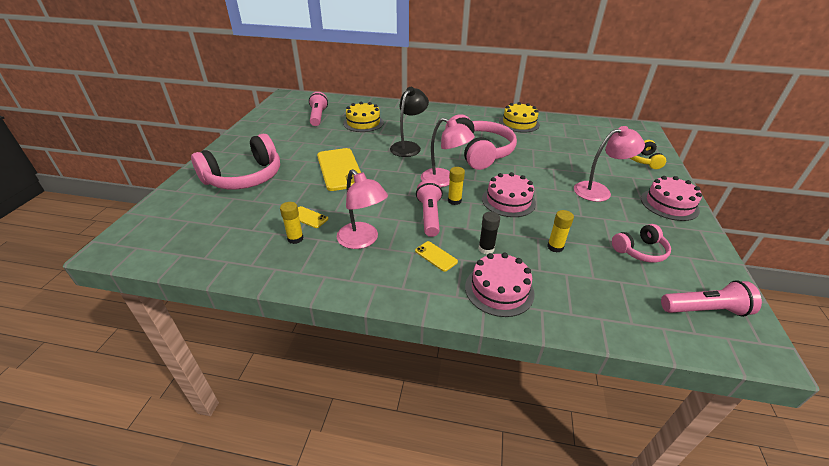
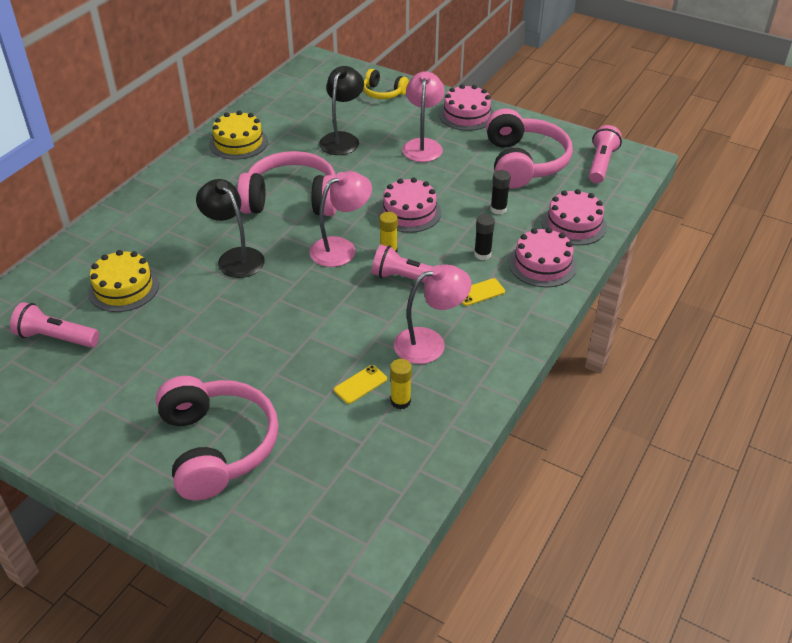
camera: 70 degrees left, 5 degrees up
yellow phone [317,148,361,191] -> none
yellow glue stick [547,210,574,253] -> black glue stick [490,170,511,215]
pink headphones [612,224,671,263] -> pink headphones [486,108,573,189], size x1.93
none -> black lamp [319,66,364,155]
none -> pink cake [542,189,607,245]

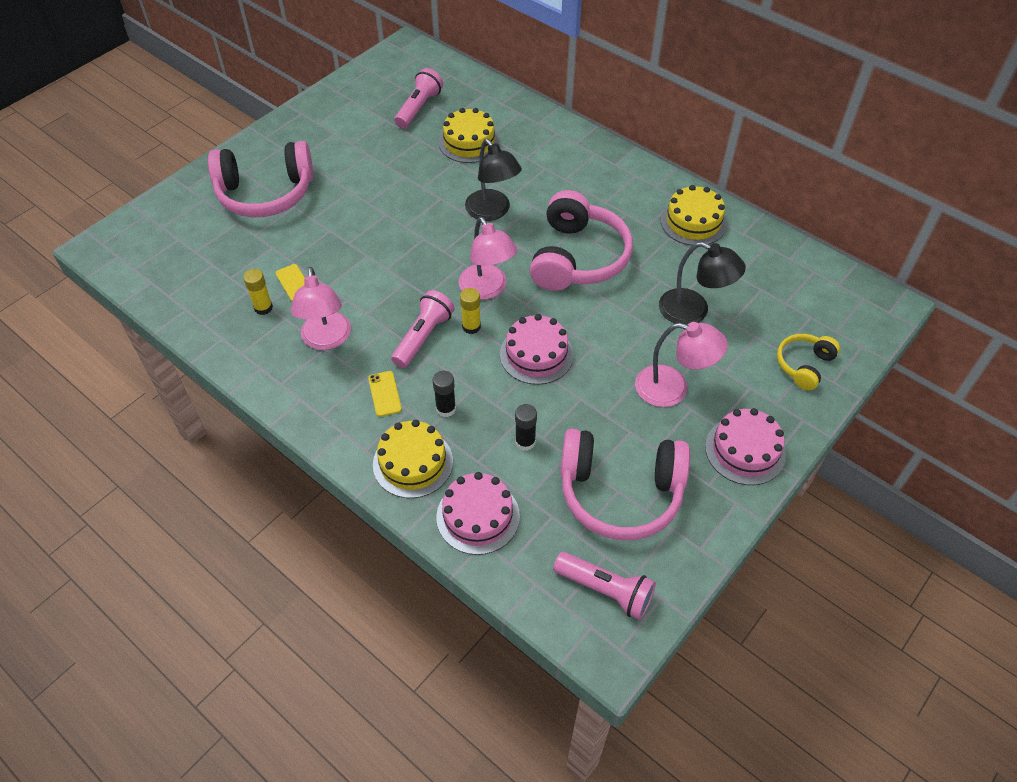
camera: 100 degrees right, 10 degrees up
black lamp [196,179,265,278] -> black lamp turned 90 degrees clockwise [465,139,522,221]
pink cake [509,228,577,287] -> yellow cake [373,420,453,498]

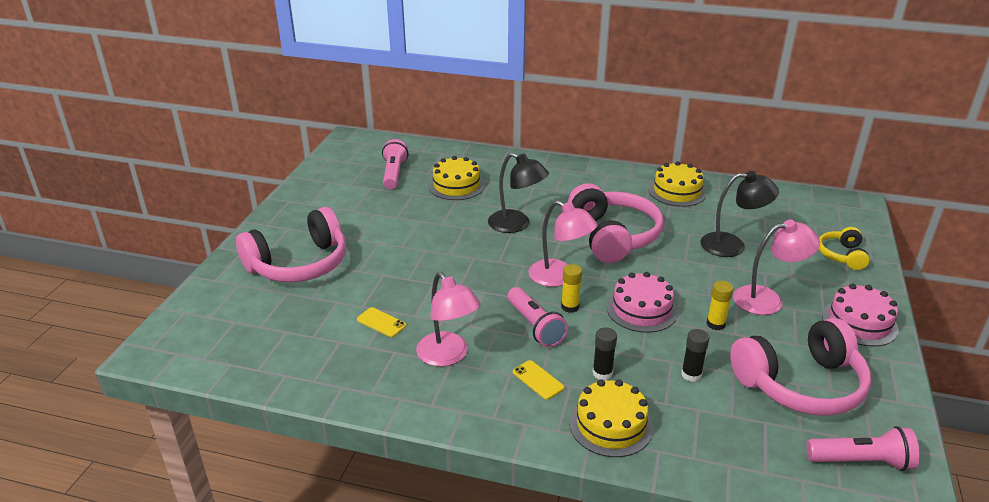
camera: 25 degrees left, 20 degrees down
yellow glue stick [243,269,273,315] -> yellow glue stick moved to [707,281,733,330]
pink flashlight [391,290,455,368] -> pink flashlight turned 150 degrees clockwise [507,287,568,347]
pink cake [436,472,520,555] -> none

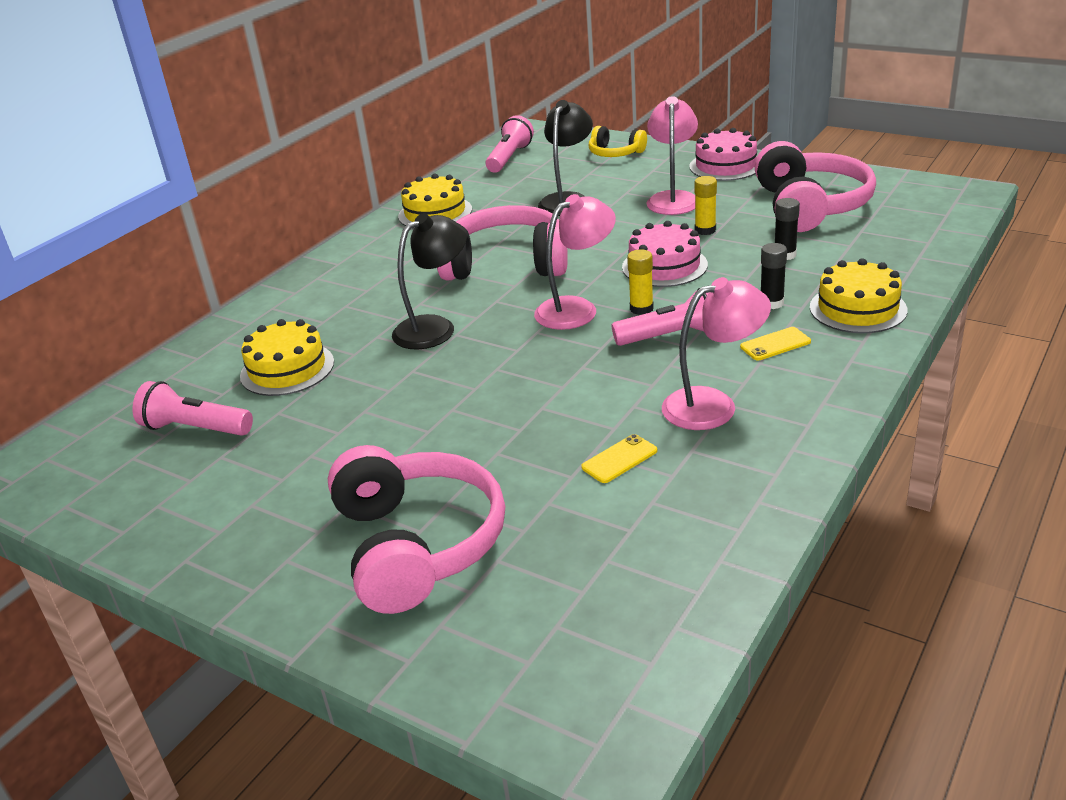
camera: 70 degrees left, 0 degrees up
pink flashlight [806,426,920,471] -> pink flashlight moved to [485,115,534,173]

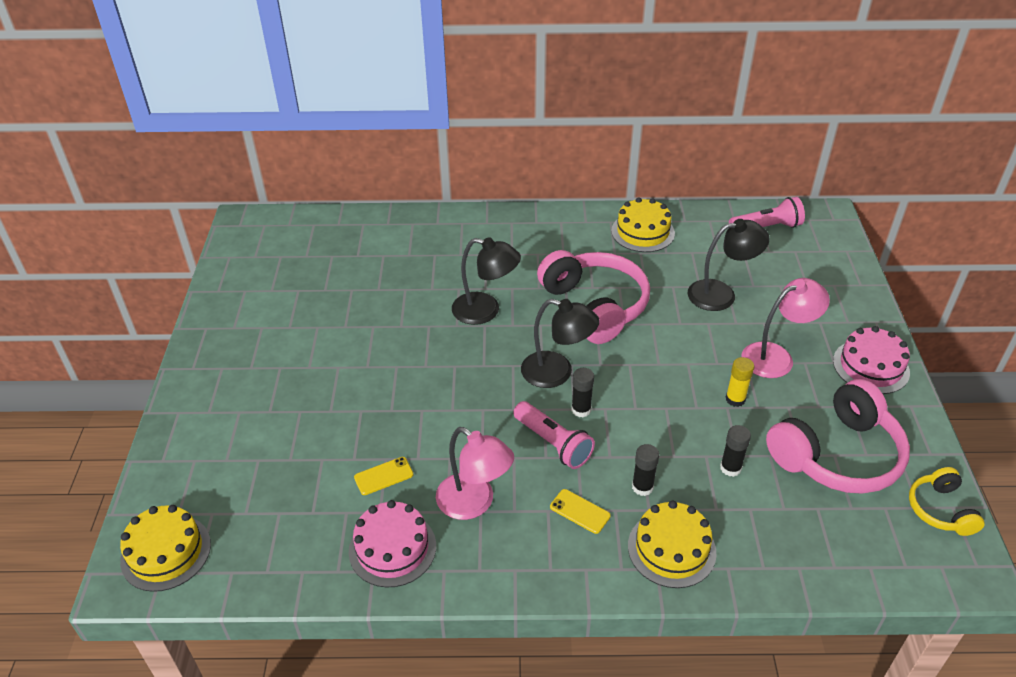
camera: 55 degrees right, 10 degrees up
pink flashlight [133,381,253,436] -> none
yellow cake [240,319,334,396] -> yellow cake moved to [120,505,211,592]
pink headphones [328,445,505,614] -> none
pink lamp [534,194,616,330] -> black lamp [521,299,599,388]
yellow phone [581,434,657,483] -> yellow phone turned 45 degrees counterclockwise [354,457,414,495]
yellow headphones [589,126,647,157] -> yellow headphones moved to [909,467,985,536]
pink cake [622,221,708,287] -> pink cake moved to [349,500,436,588]
yellow glue stick [627,250,654,315] -> black glue stick [571,368,594,417]

